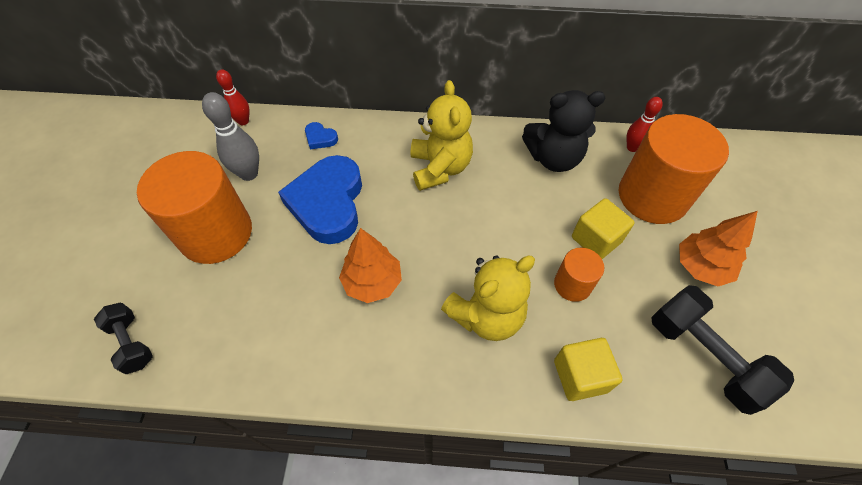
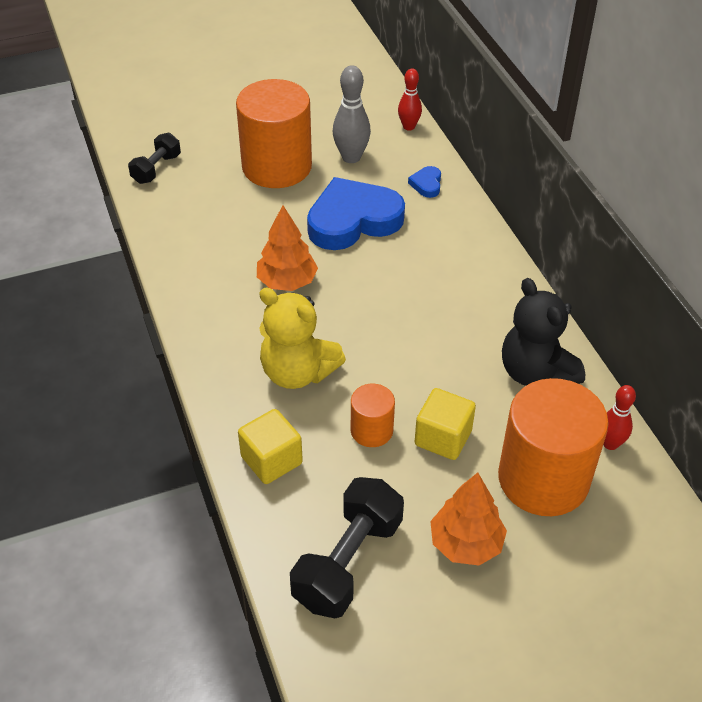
camera: 65 degrees right, 10 degrees down
yellow teddy bear [411,80,473,191] -> none

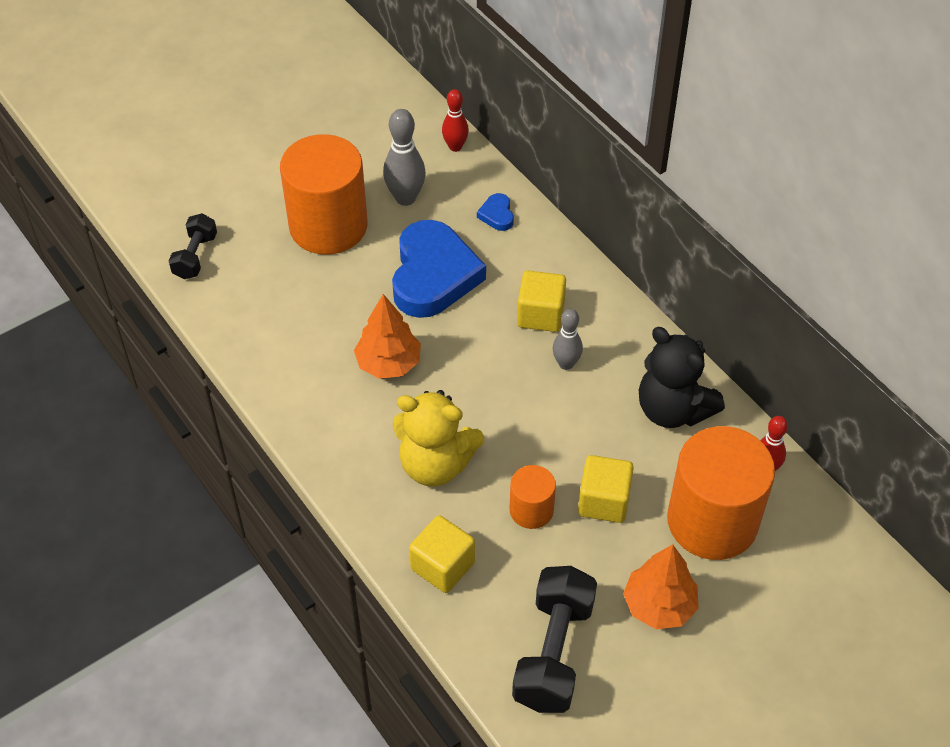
camera: 15 degrees left, 5 degrees up
blue heart [307,177,405,250] -> blue heart turned 135 degrees clockwise [392,220,486,318]
none -> yellow cube [517,271,566,332]
none -> grey bowling pin [552,309,583,370]

